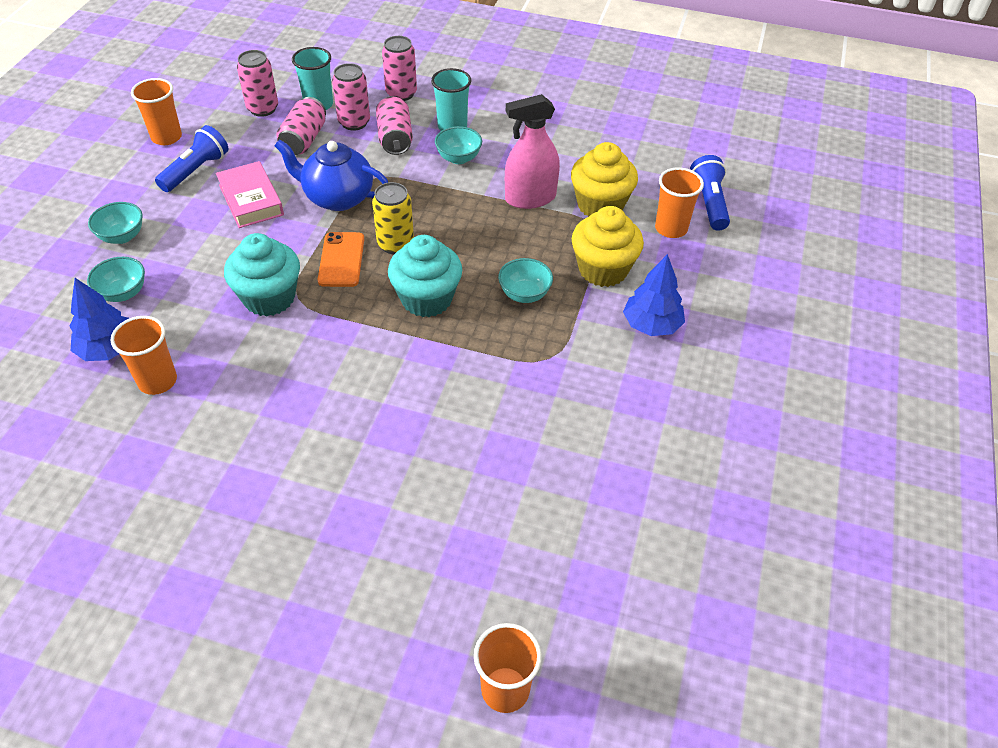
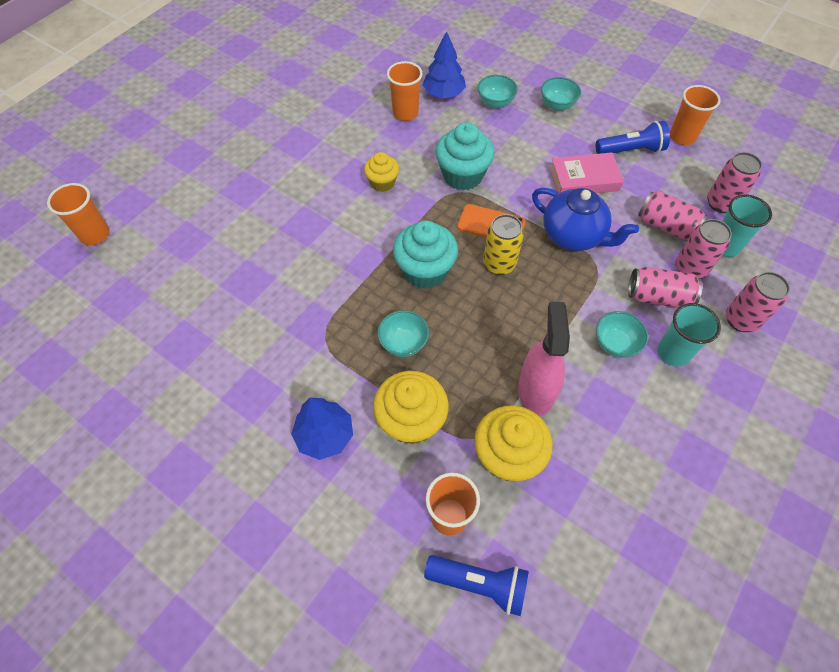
camera: 110 degrees right, 10 degrees up
blue flashlight [155,125,229,192] -> blue flashlight turned 60 degrees counterclockwise [596,121,670,154]
blue teapot [274,139,388,211] -> blue teapot turned 90 degrees clockwise [532,188,639,251]
none -> yellow cupcake [364,152,399,192]

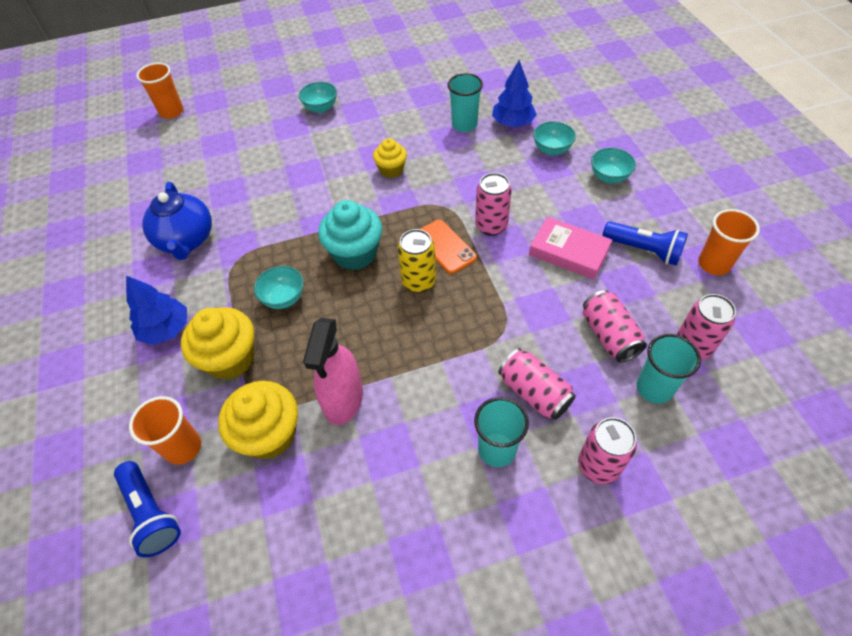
camera: 40 degrees right, 5 degrees down
orange cup [387,61,423,121] -> turquoise cup [448,73,483,132]
turquoise cupcake [436,123,495,190] -> none
pink spray bottle [518,302,570,416] -> pink spray bottle turned 150 degrees clockwise [303,318,363,425]
blue teapot [532,188,639,251] -> blue teapot moved to [142,182,212,260]
turquoise bowl [596,311,648,358] -> turquoise bowl moved to [299,82,337,113]
pink can [676,219,732,279] -> pink can moved to [475,173,512,236]

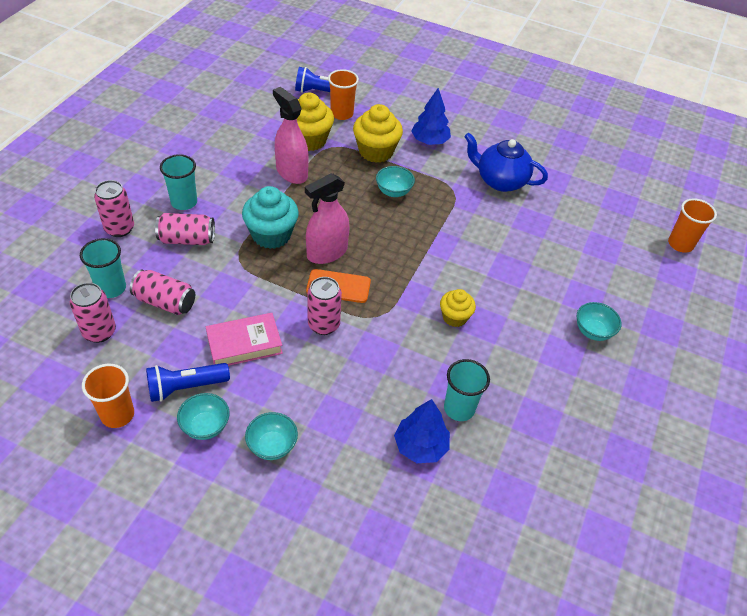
camera: 125 degrees right, 5 degrees down
turquoise cupcake [318,200,382,270] -> turquoise cupcake moved to [242,186,299,249]
yellow can [398,229,436,293] -> pink spray bottle [305,173,349,264]
turquoise bowl [533,121,576,156] -> turquoise bowl moved to [177,393,230,440]

